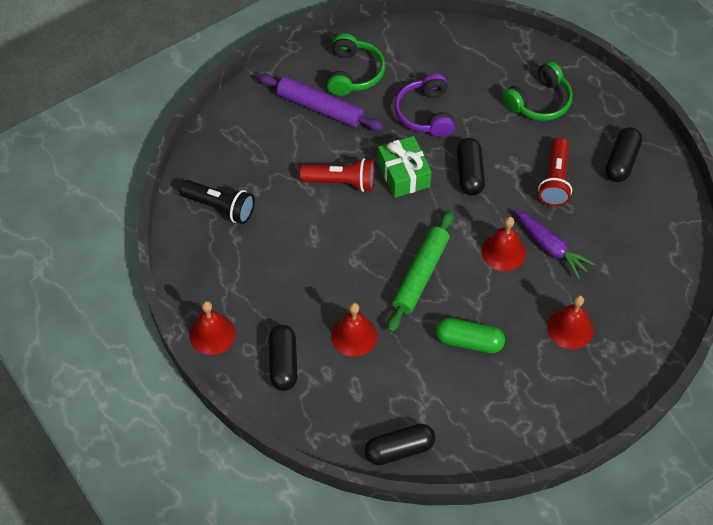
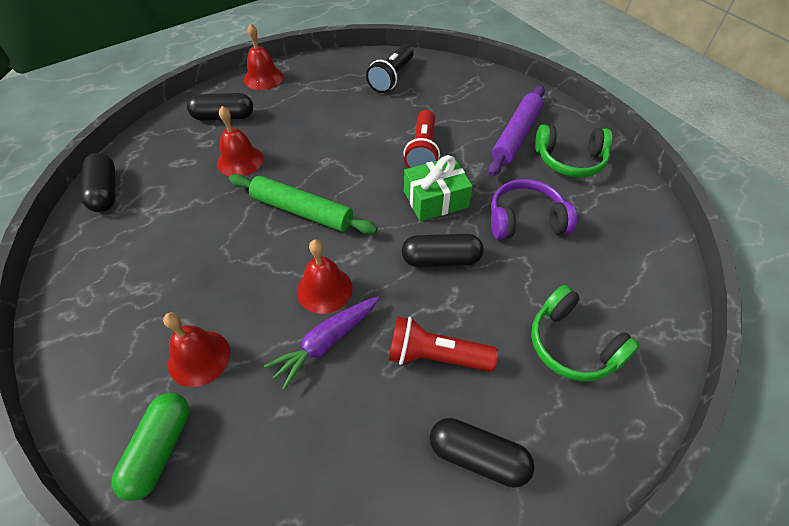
camera: 90 degrees right, 5 degrees down
green capsule [436,318,505,353] -> green capsule moved to [112,393,189,501]

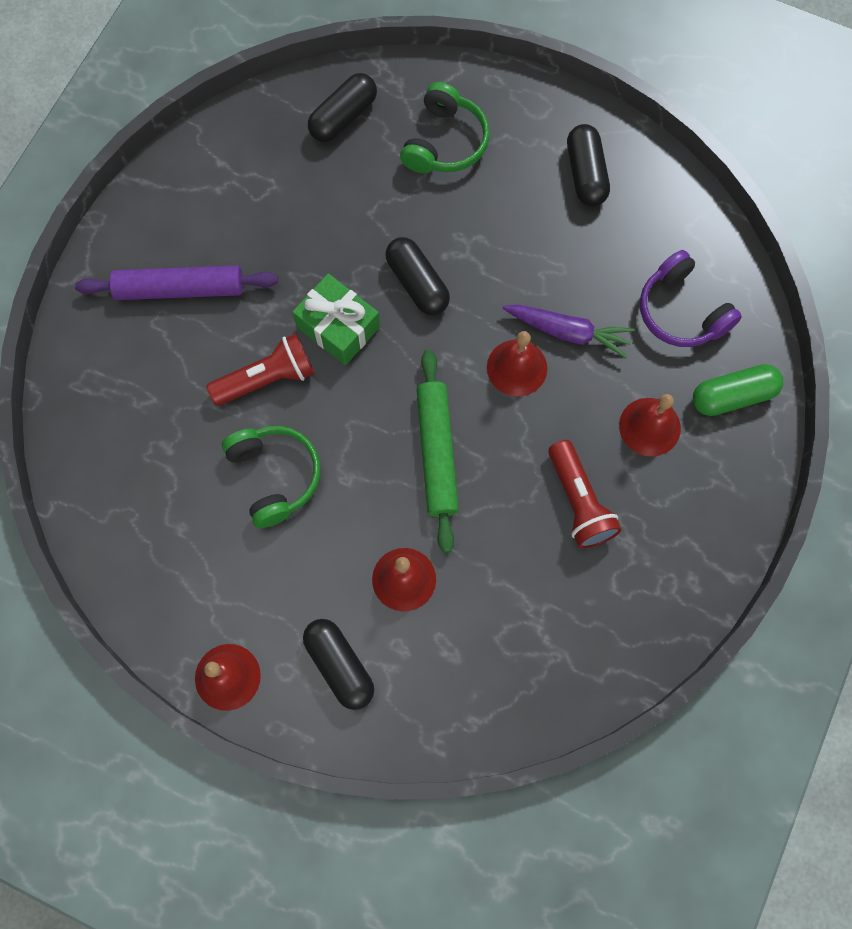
camera: 120 degrees left, 20 degrees up
black capsule [81,153,115,212] -> black capsule moved to [308,73,377,142]
black flashlight [366,44,414,93] -> none
red flashlight [388,316,498,372] -> red flashlight moved to [548,440,622,549]
purple headphones [491,179,577,240] -> purple headphones moved to [640,250,742,347]
green headphones [535,125,612,178] -> green headphones moved to [222,426,321,528]

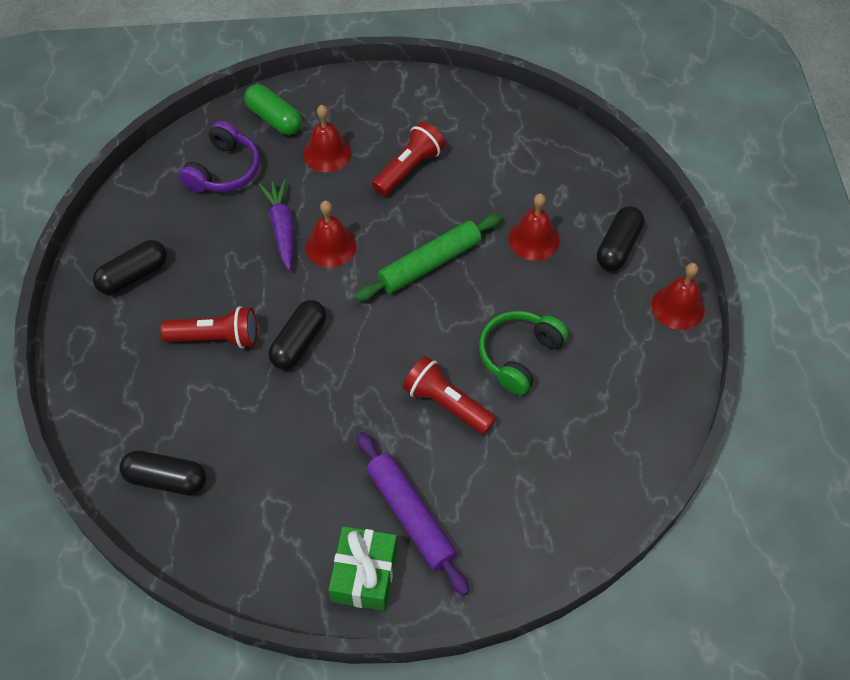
camera: 120 degrees left, 15 degrees down
green gift [292,274,380,365] -> green gift moved to [329,526,397,611]
green headphones [400,82,490,173] -> none
none -> red flashlight [160,306,257,348]

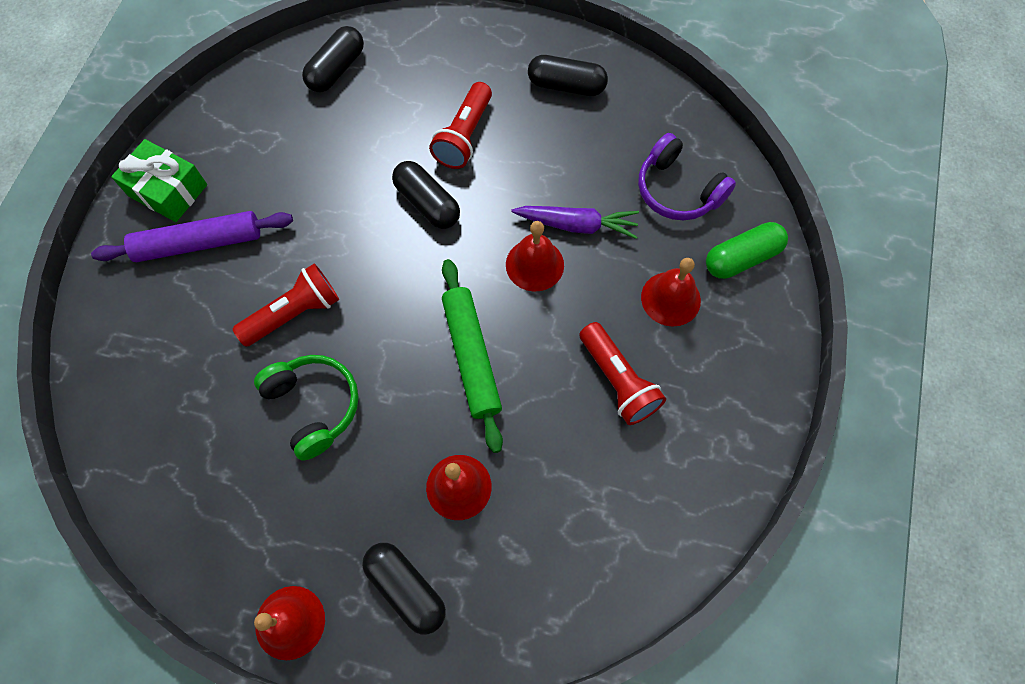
camera: 110 degrees right, 10 degrees up
black capsule [93,240,167,295] -> black capsule turned 60 degrees counterclockwise [528,55,608,96]

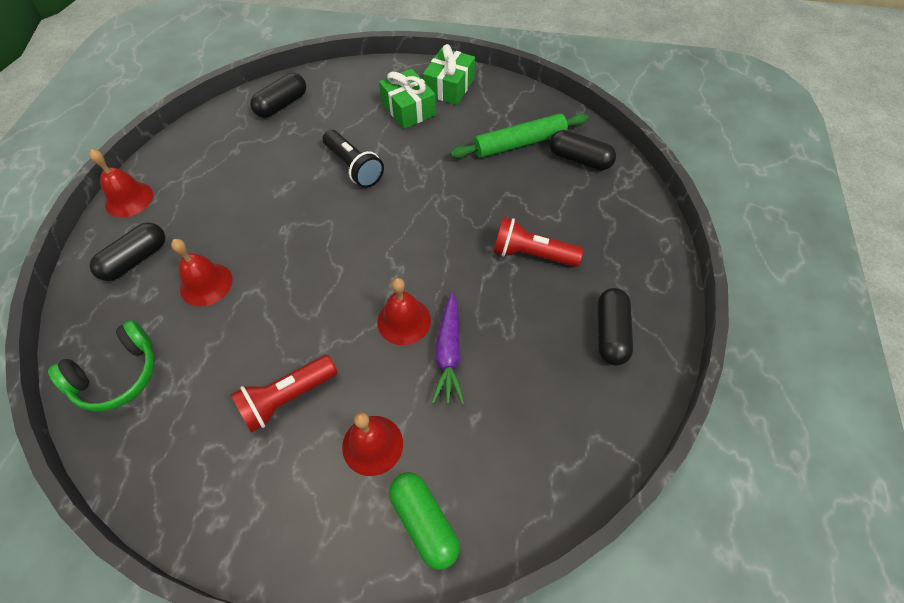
camera: 85 degrees right, 10 degrees down
purple rolling pin [91,211,293,262] -> green gift [379,69,436,129]
red flashlight [233,263,339,347] -> black flashlight [323,130,384,188]
green headphones [254,355,359,461] -> green headphones moved to [48,320,155,412]
black capsule [392,161,460,229] -> black capsule moved to [250,73,306,118]
green rolling pin [442,259,503,453] -> green rolling pin moved to [450,113,588,159]
purple headphones [638,133,736,221] -> none

